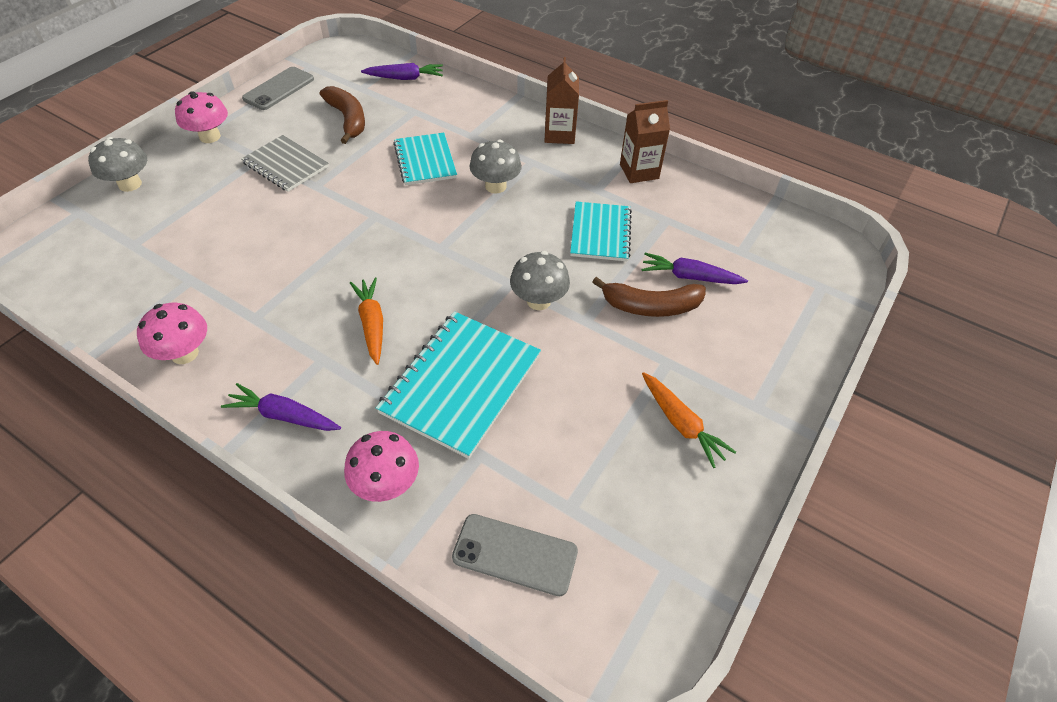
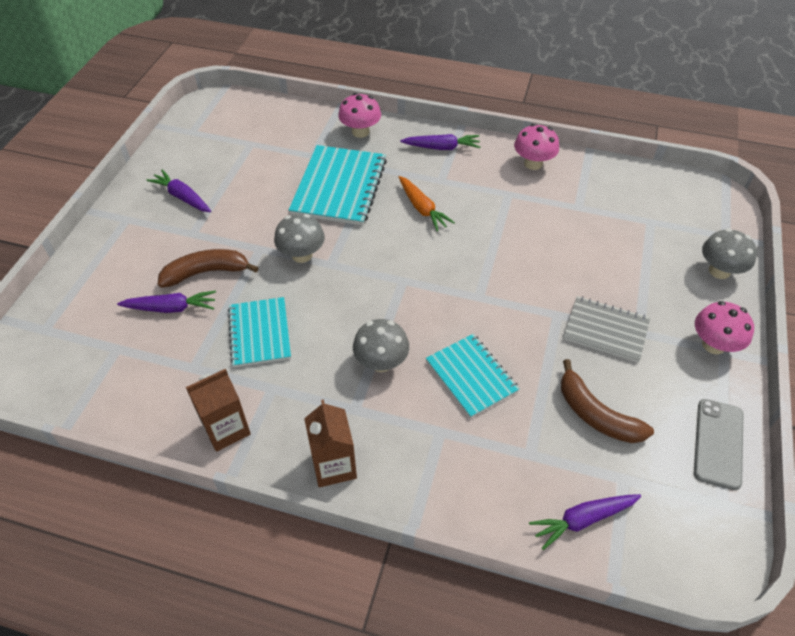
camera: 165 degrees right, 0 degrees up
grey phone [452,514,578,596] -> none
orange carrot [642,372,736,468] -> purple carrot [146,170,211,212]

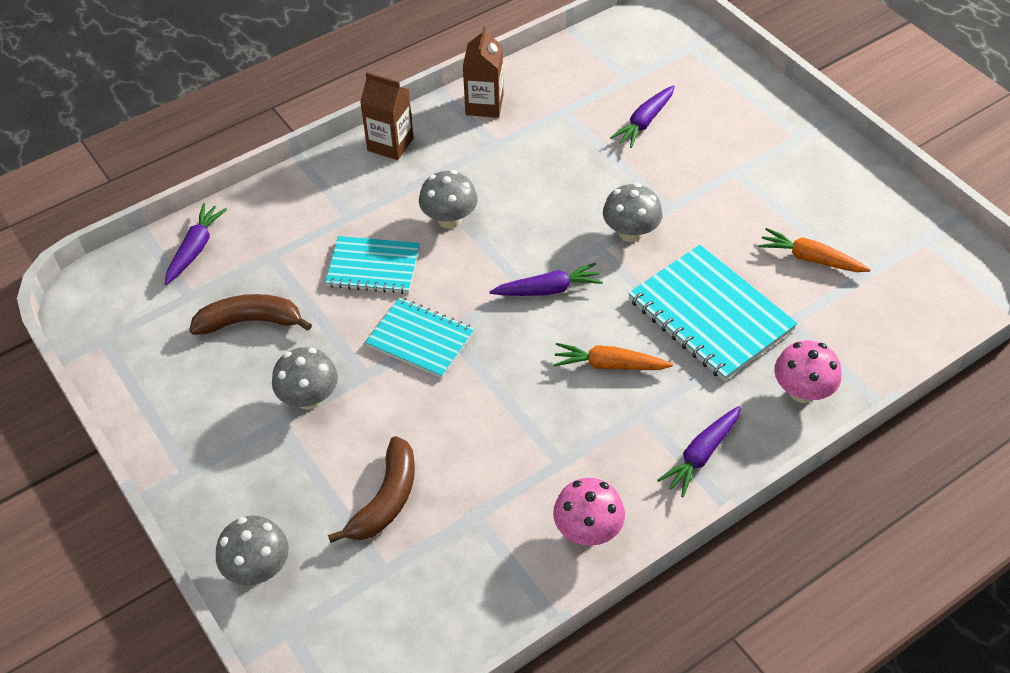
camera: 130 degrees right, 0 degrees up
purple carrot [146,170,211,212] -> purple carrot moved to [489,263,603,296]
brown banana [158,249,259,288] -> brown banana moved to [328,436,415,543]
turquoise notebook [228,297,291,367] -> turquoise notebook moved to [365,297,474,378]
grey notebook [563,296,650,362] -> grey mushroom [272,347,338,410]
grey phone [694,399,743,490] -> none
pink mushroom [695,301,754,354] -> none
none -> orange carrot [758,228,871,272]

